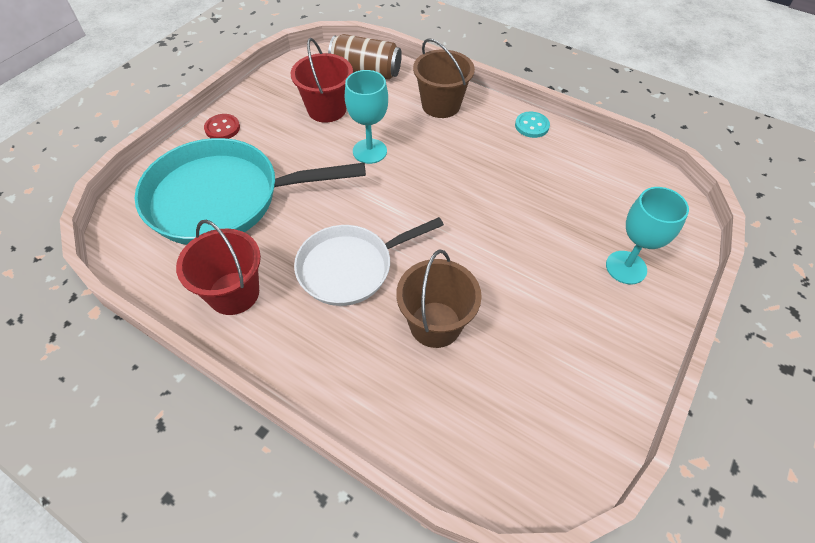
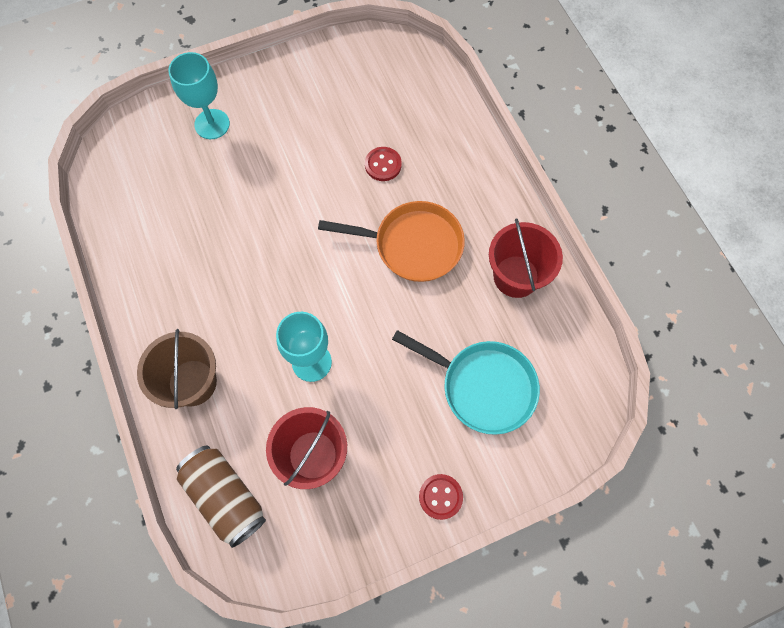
camera: 145 degrees left, 15 degrees up
turquoise pan [135,138,366,245] -> turquoise pan [392,330,540,435], size x0.65
white pan [294,217,444,306] -> orange pan [318,201,465,282]
brown bucket [396,250,482,348] -> red button [365,147,402,181]
turquoise button [515,112,550,138] -> none

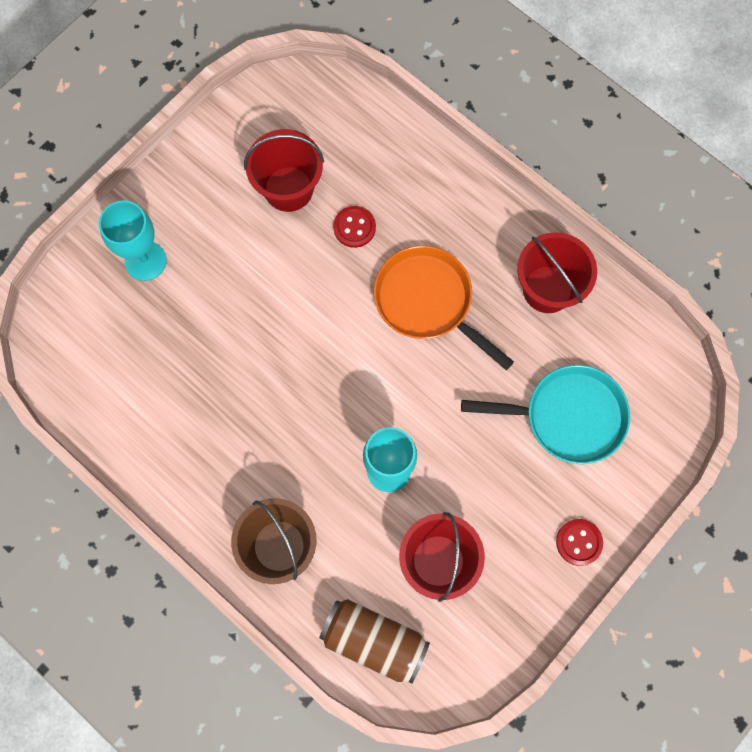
camera: 25 degrees left, 5 degrees up
orange pan [318,201,465,282] -> orange pan turned 120 degrees counterclockwise [374,246,514,370]
none -> red bucket [244,129,324,212]

